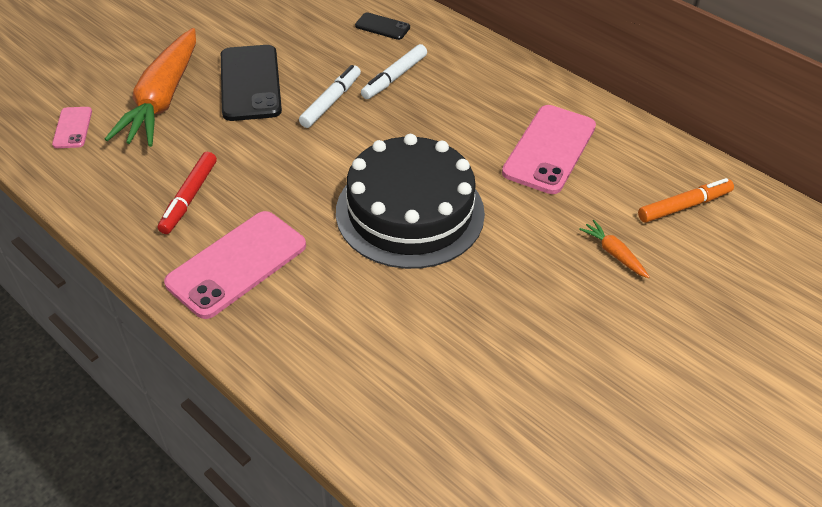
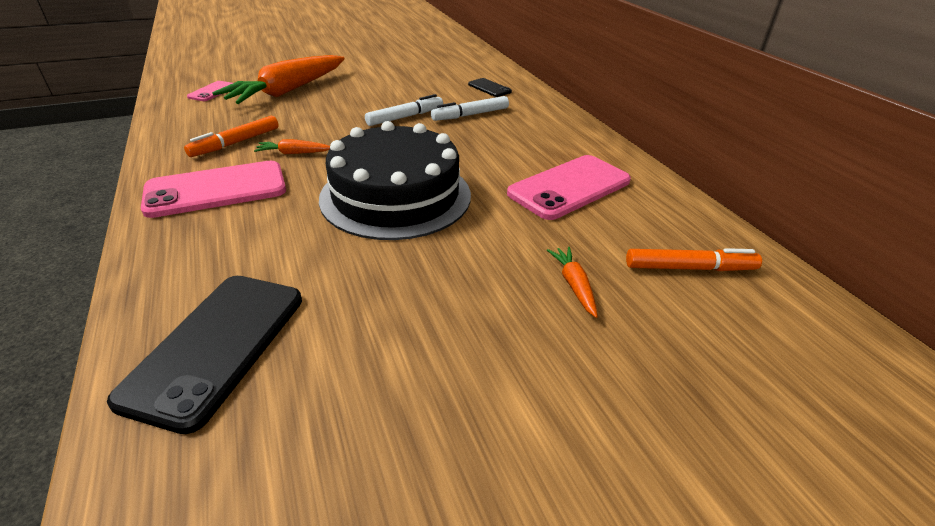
camera: 25 degrees right, 10 degrees down
red marker [158,152,217,234] -> orange marker [184,116,279,157]
black phone [221,45,282,121] -> black phone moved to [107,276,302,434]
none -> orange carrot [254,139,330,155]

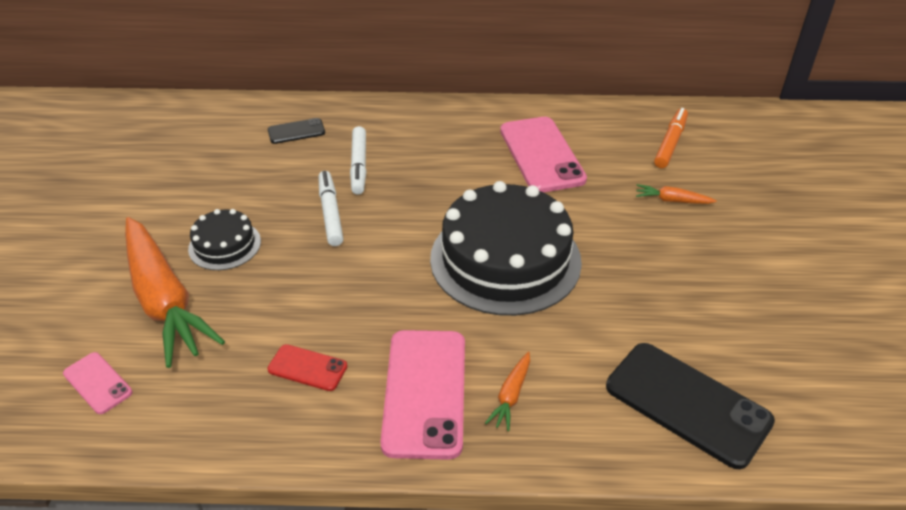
camera: 65 degrees left, 5 degrees up
orange marker [184,116,279,157] -> red phone [268,344,347,391]
orange carrot [254,139,330,155] -> orange carrot moved to [485,352,530,431]
none -> black cake [188,209,261,270]

